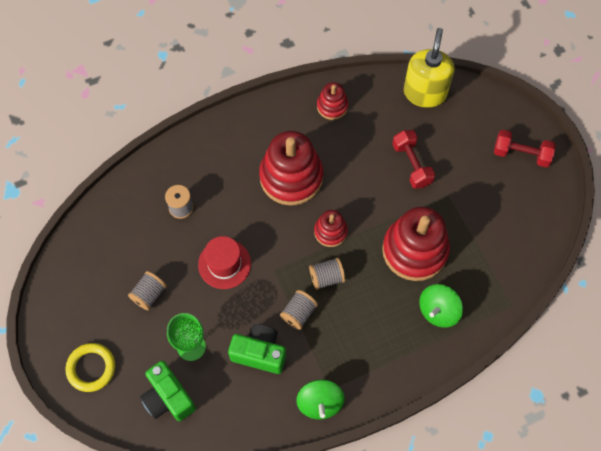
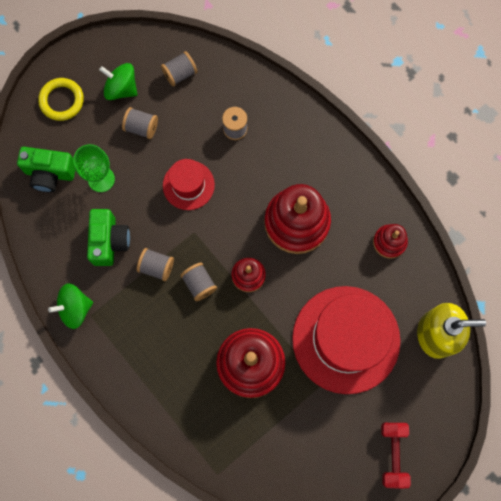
camera: 75 degrees right, 10 degrees up
green camera [140,361,196,421] -> green camera turned 120 degrees counterclockwise [17,147,75,192]
red dumbbell [392,130,435,189] -> red hat [292,286,401,394]
green spinning top [419,284,463,328] -> green spinning top moved to [99,63,137,100]
none -> grey spool [161,51,198,86]

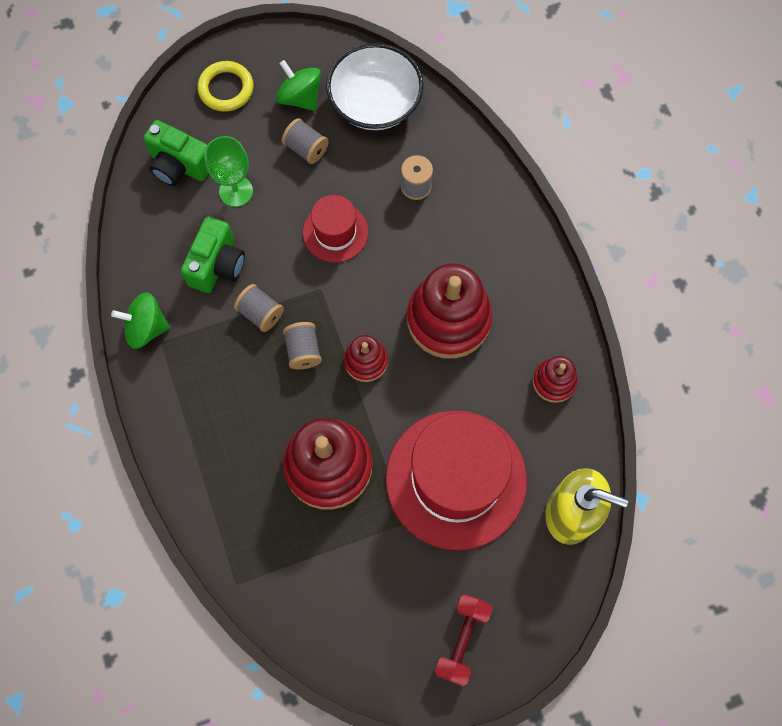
camera: 20 degrees right, 5 degrees down
grey spool [161,51,198,86] -> white bowl [326,43,424,130]

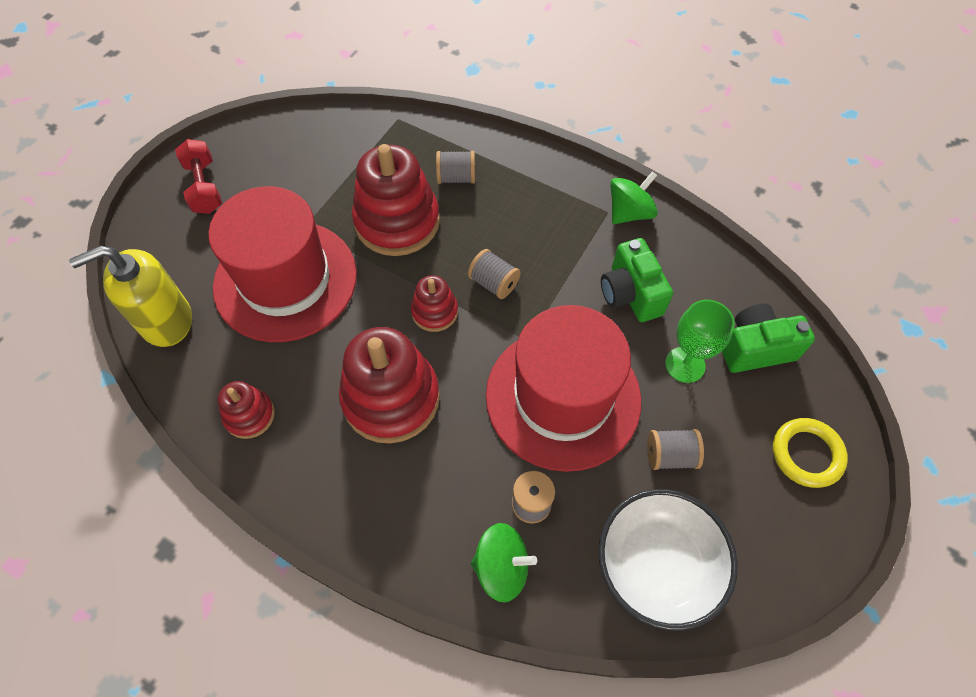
camera: 140 degrees right, 10 degrees down
grey spool [234,284,284,332] -> grey spool moved to [436,151,475,184]
green spinning top [276,60,321,111] -> green spinning top moved to [471,523,537,602]
red hat [303,195,368,263] -> red hat [486,305,641,472], size x1.99

